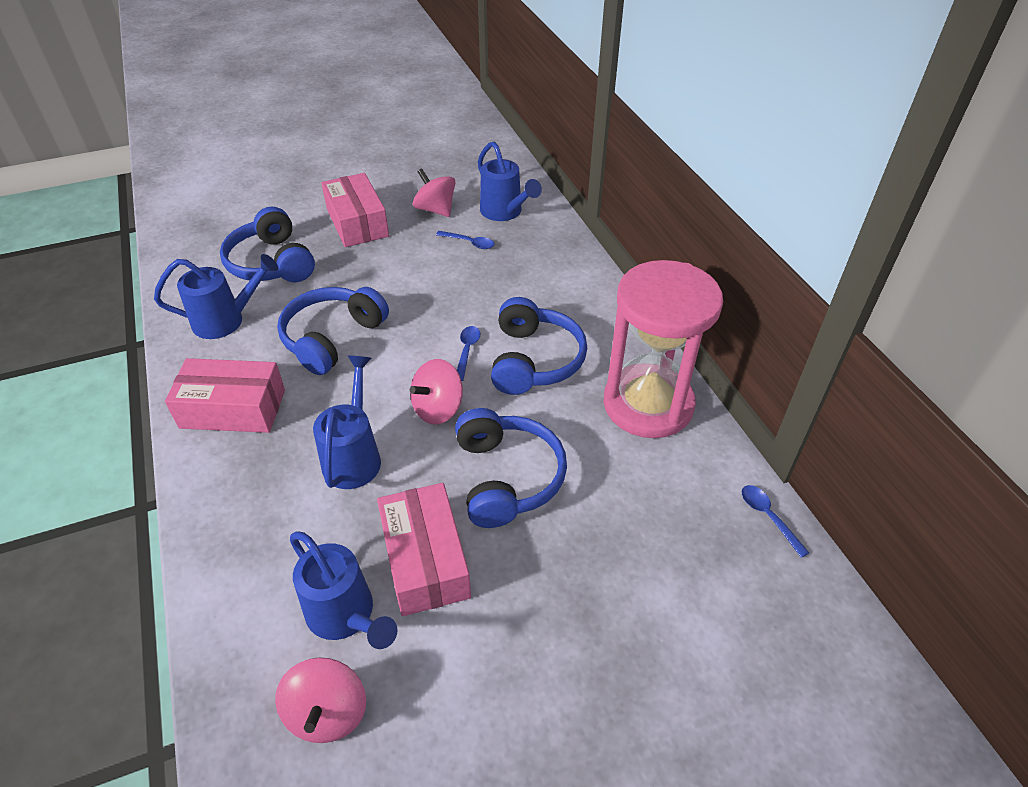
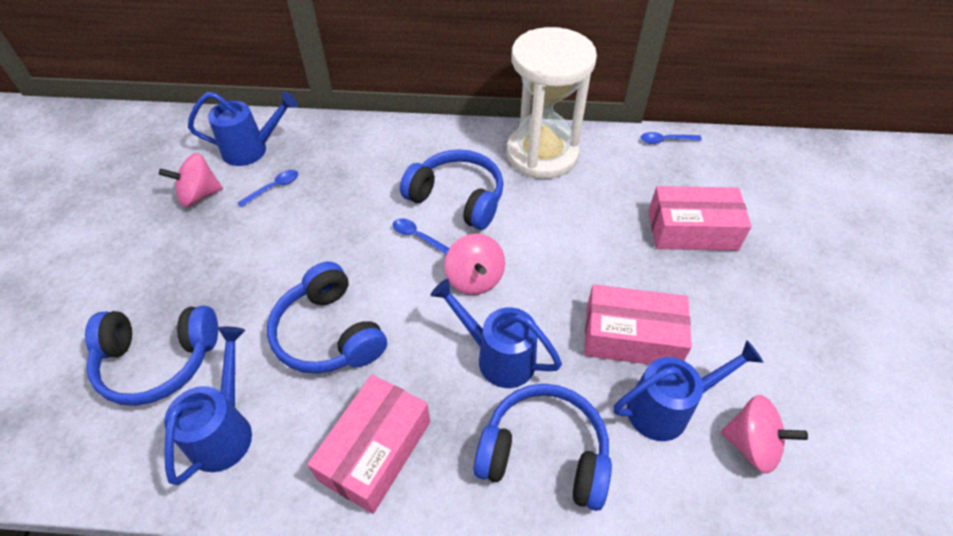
camera: 65 degrees left, 5 degrees up
pink box [321,173,389,247] -> pink box moved to [648,186,752,251]
blue headphones [455,408,567,528] -> blue headphones moved to [474,384,612,511]
pink hourglass [604,260,723,438] -> white hourglass [507,27,597,179]

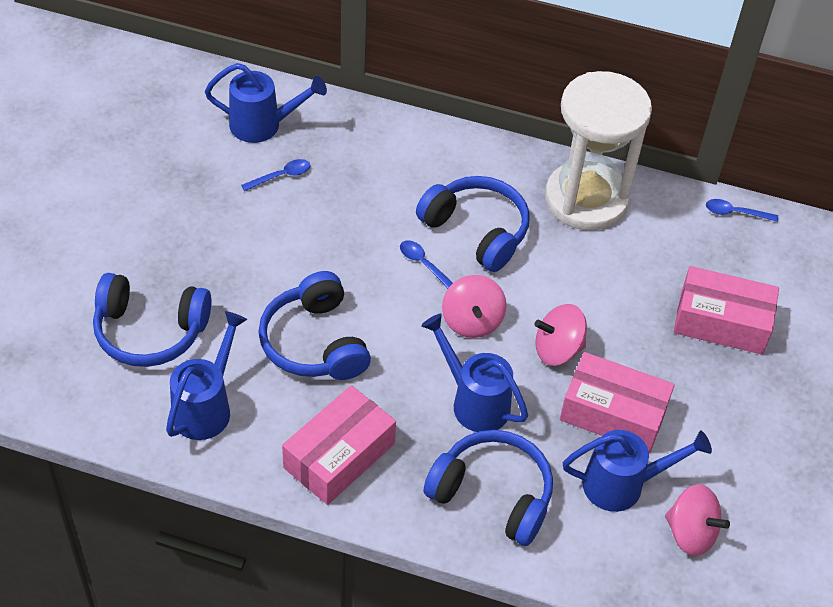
camera: 10 degrees right, 0 degrees up
pink spinning top [159,153,223,207] -> pink spinning top moved to [534,304,587,366]

